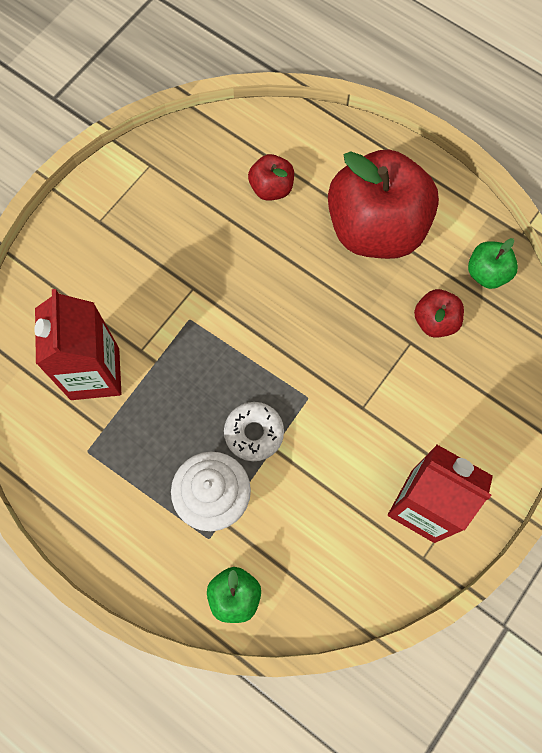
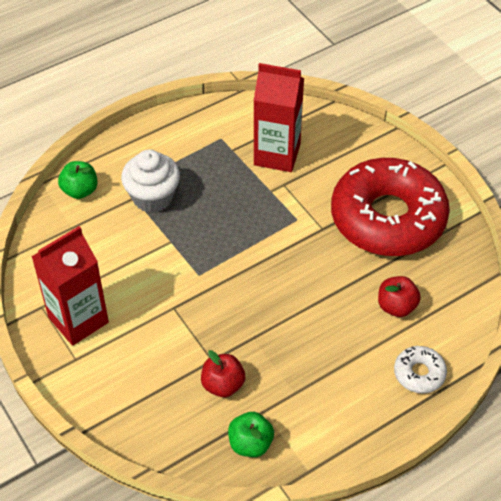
camera: 110 degrees right, 20 degrees down
white donut [224,402,284,461] -> white donut moved to [394,346,447,393]
red apple [328,149,439,259] -> none
none -> red donut [331,158,450,256]

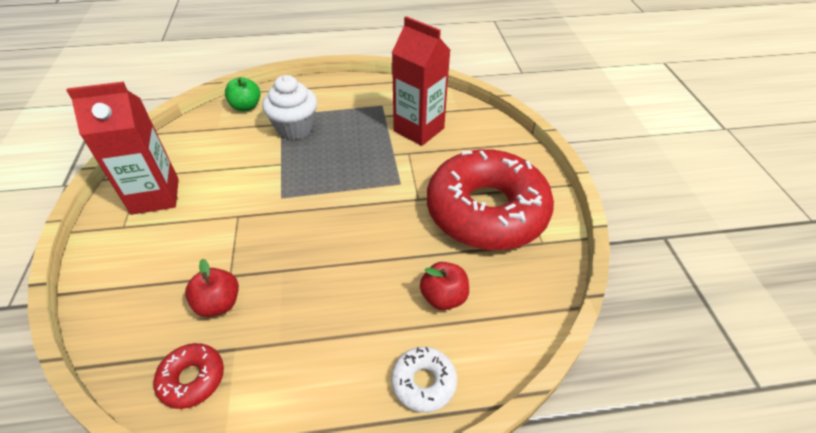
camera: 25 degrees right, 5 degrees down
green apple [228,412,274,457] -> red donut [153,343,224,409]

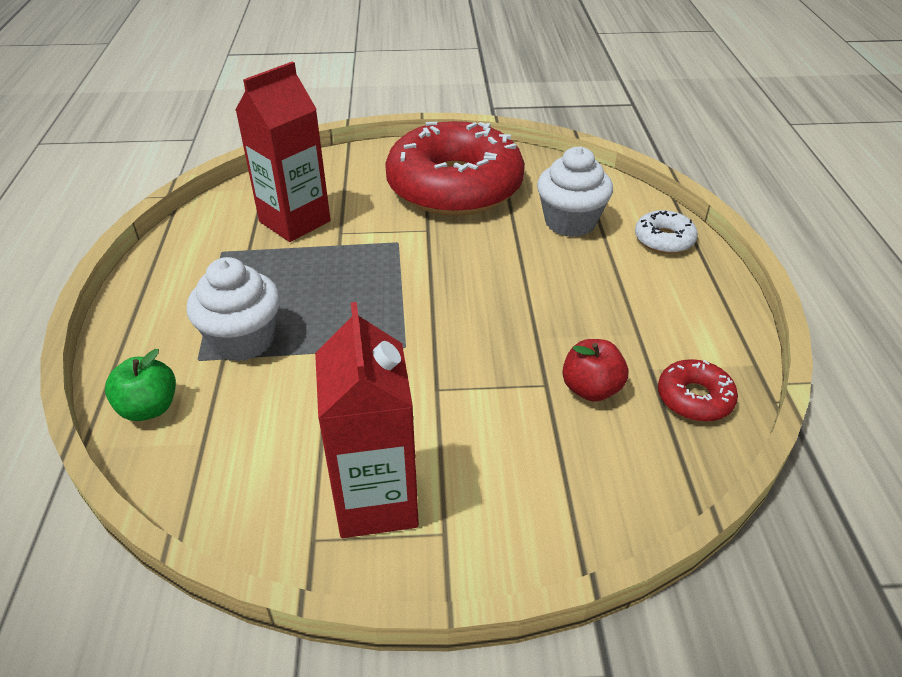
camera: 85 degrees left, 5 degrees down
red apple [420,262,469,310] -> white cupcake [537,146,613,237]

